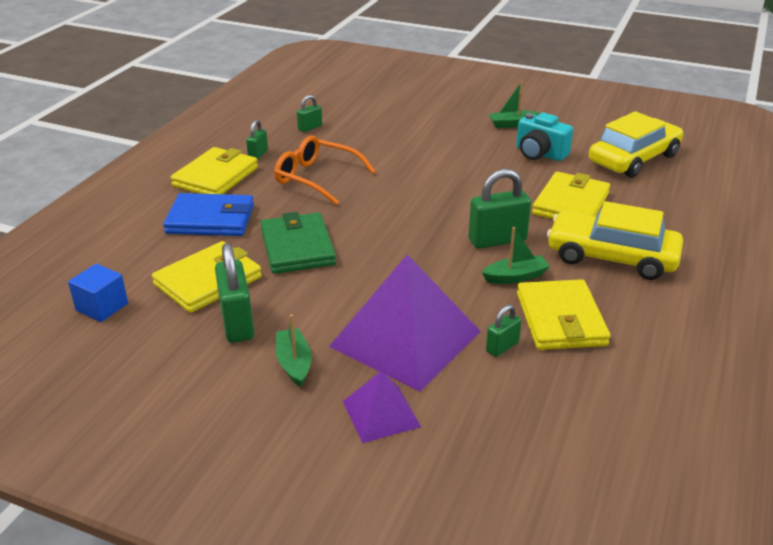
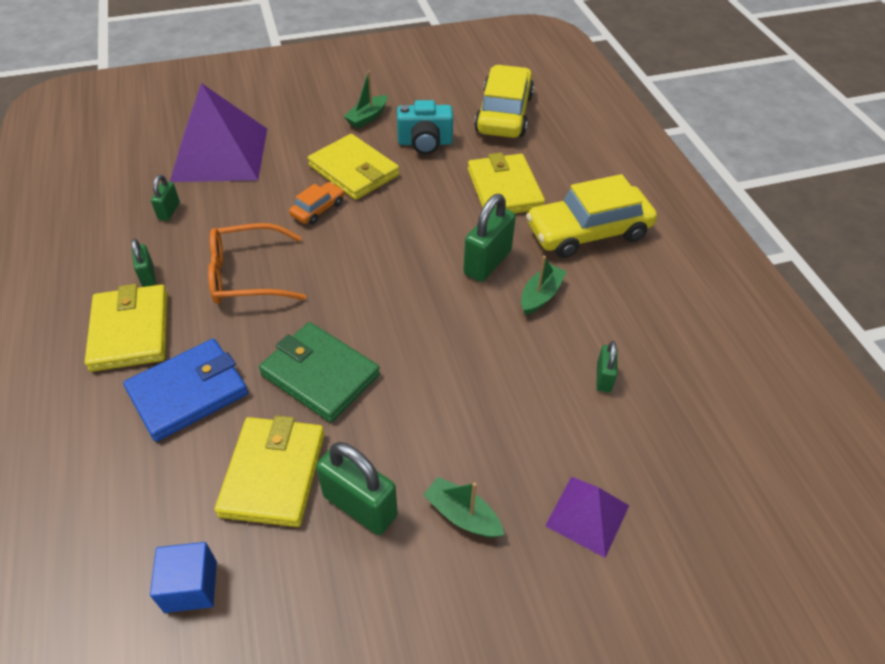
camera: 40 degrees left, 15 degrees up
purple pyramid [329,254,481,392] -> purple pyramid moved to [170,83,267,182]
yellow wallet [517,279,611,350] -> yellow wallet moved to [308,134,399,200]
none -> orange car [289,182,344,224]

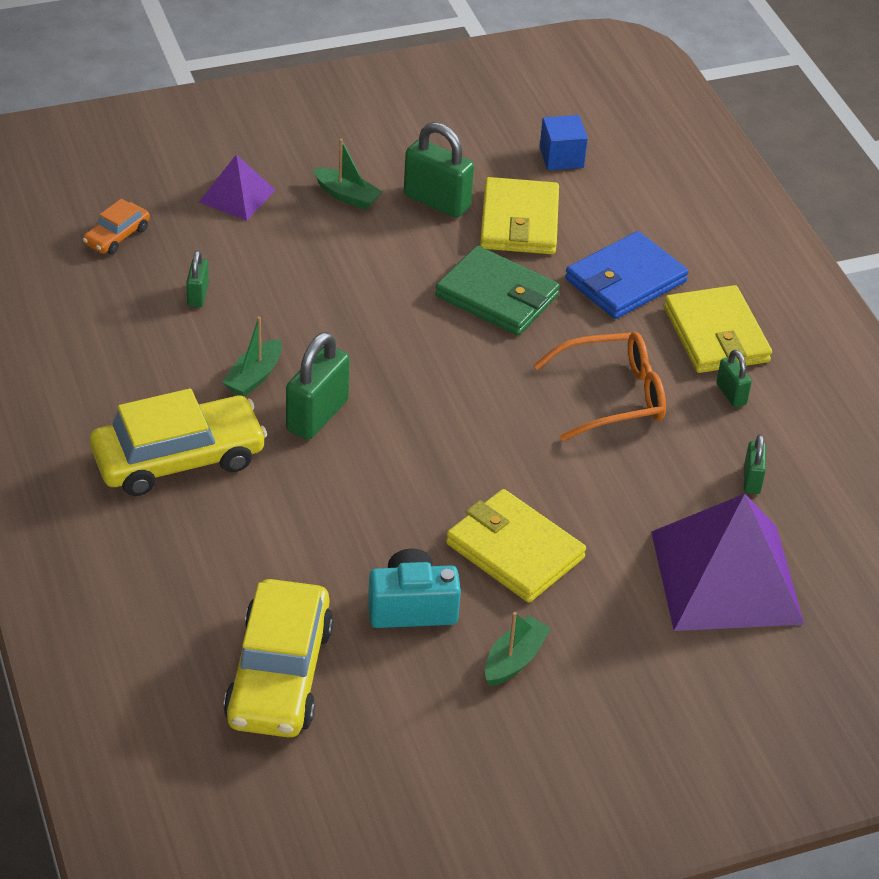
camera: 175 degrees right, 5 degrees down
orange car [289,182,344,224] -> orange car moved to [83,199,150,254]
yellow wallet [468,153,545,213] -> none

